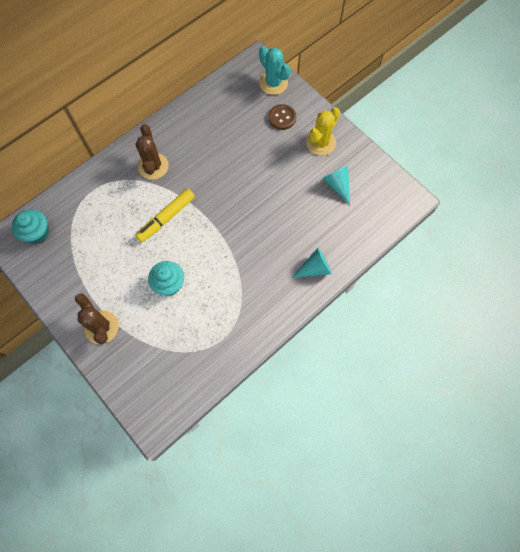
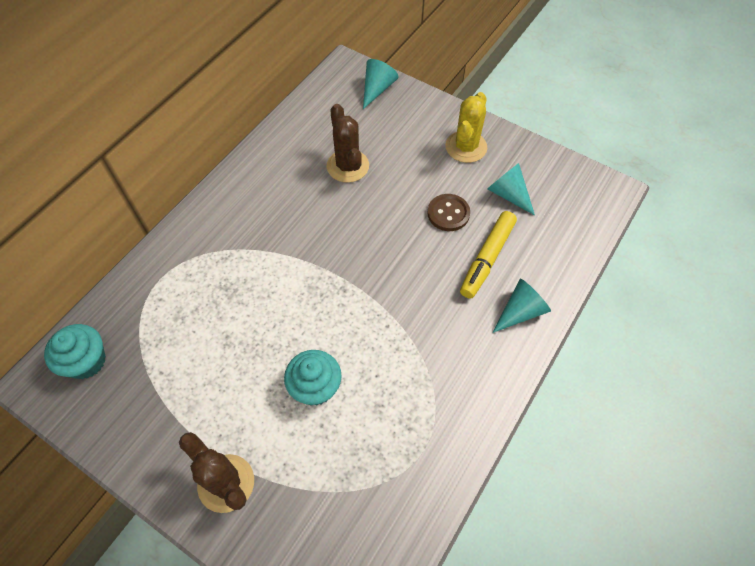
camera: 15 degrees left, 10 degrees down
yellow marker [135,189,195,242] -> yellow marker moved to [460,211,517,299]
brown cactus [136,124,169,180] -> brown cactus moved to [327,104,369,183]
turquoise cactus [259,46,290,95] -> turquoise cone [363,59,399,109]
brown button [268,104,296,130] -> brown button moved to [428,194,470,231]

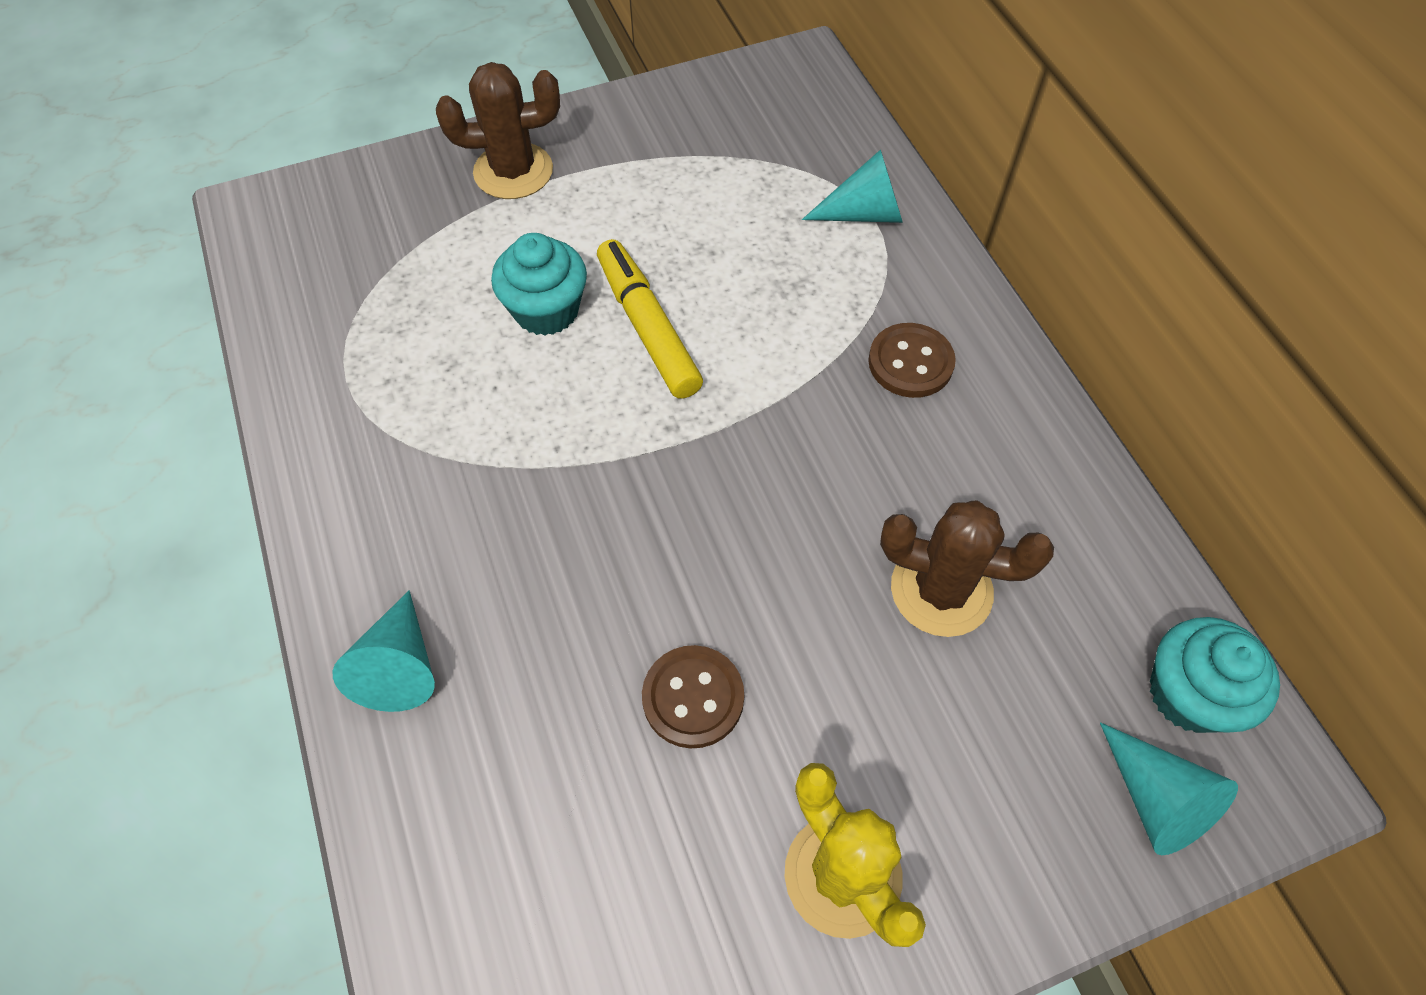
camera: 125 degrees right, 0 degrees up
turquoise cupcake [44,324,106,379] -> turquoise cupcake moved to [1150,617,1280,733]
yellow marker [460,211,517,299] -> yellow marker moved to [597,239,703,399]
turquoise cone [488,163,535,215] -> turquoise cone moved to [802,149,903,223]
none -> brown button [868,323,956,398]

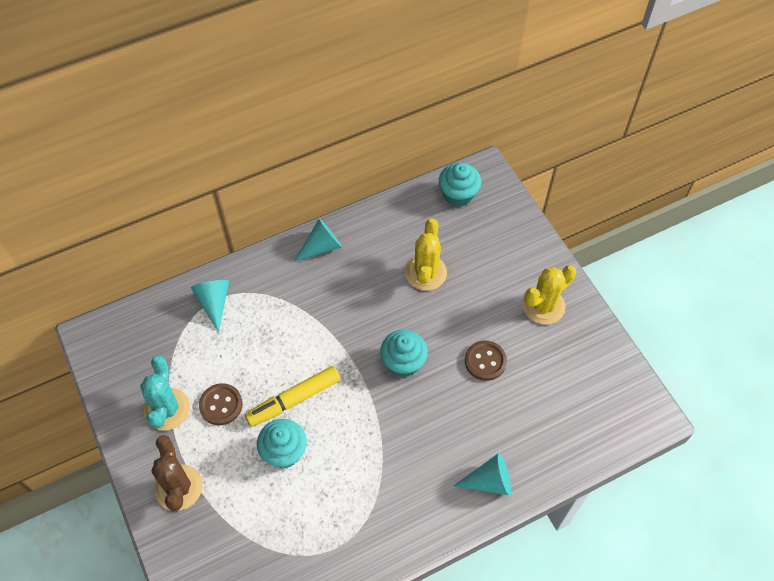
camera: 95 degrees left, 0 degrees up
brown button [868,323,956,398] -> brown button moved to [199,383,243,425]
brown cactus [880,500,1054,637] -> yellow cactus [405,218,447,291]
turquoise cone [1100,722,1238,855] -> turquoise cone moved to [294,218,342,262]
none -> turquoise cactus [140,356,190,431]
none -> turquoise cupcake [380,330,428,377]

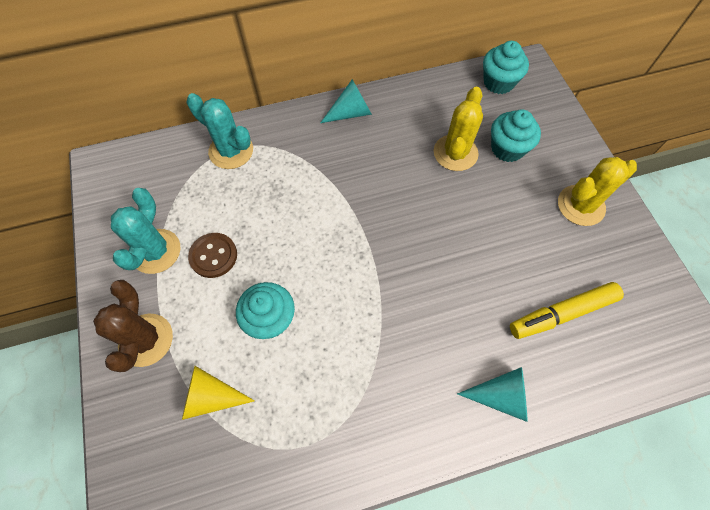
camera: 10 degrees right, 5 degrees up
turquoise cone [191,280,229,332] -> turquoise cactus [187,93,253,169]
yellow marker [245,366,341,427] -> yellow marker moved to [510,282,624,339]
turquoise cupcake [380,330,428,377] -> turquoise cupcake moved to [491,109,541,162]
brown button [465,341,507,381] -> none
none -> yellow cone [182,366,255,420]

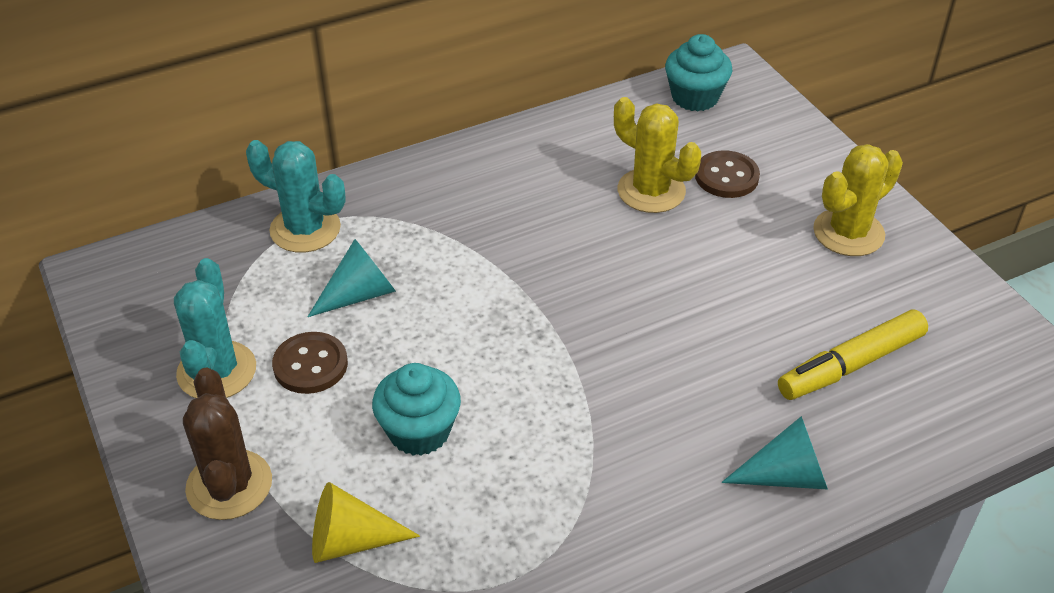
camera: 10 degrees left, 20 degrees down
turquoise cone [320,79,372,123] -> turquoise cone moved to [308,239,396,317]
yellow cactus [434,87,483,171] -> yellow cactus turned 60 degrees counterclockwise [614,97,701,213]
turquoise cupcake [491,109,541,162] -> brown button [695,150,760,198]

